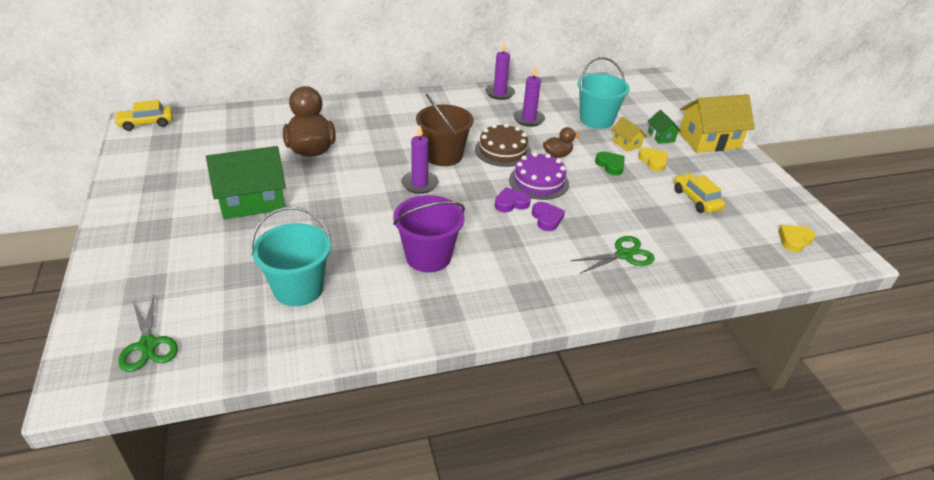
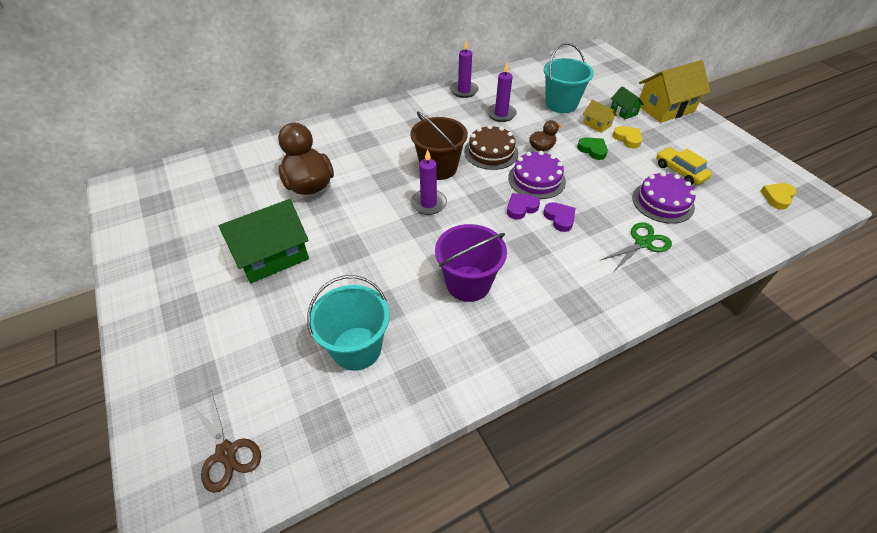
camera: 10 degrees left, 10 degrees up
yellow car [114,100,173,131] -> none
green scissors [118,296,178,372] -> brown scissors [192,391,261,493]
none -> purple cake [632,172,696,224]

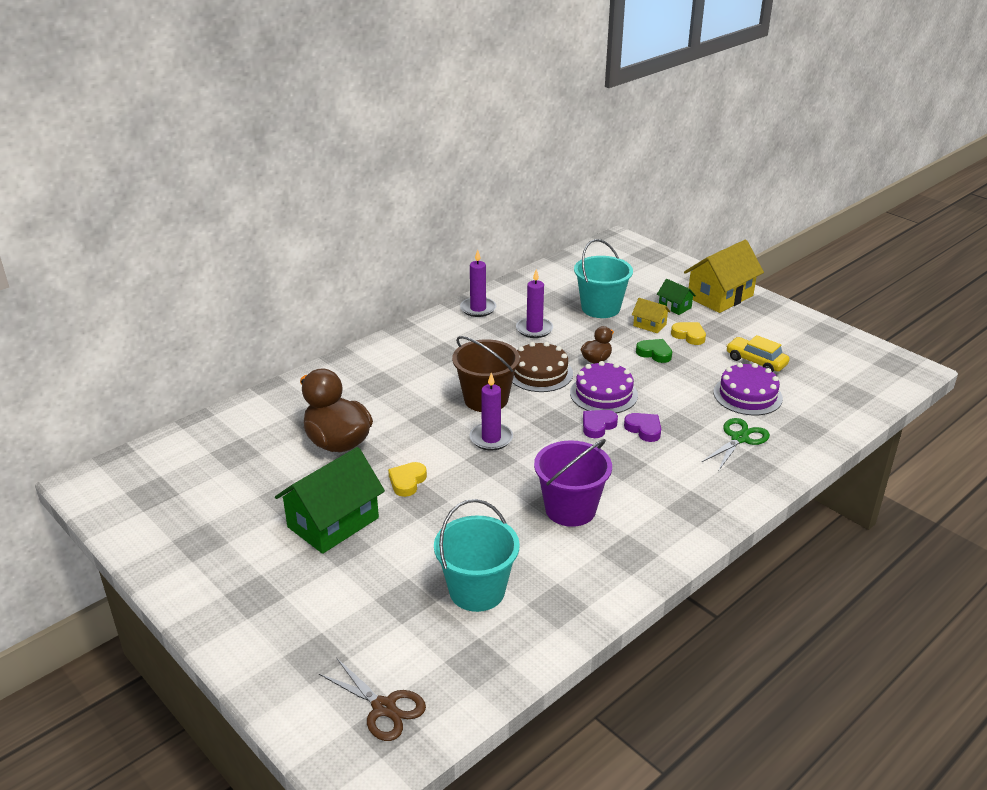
camera: 15 degrees left, 15 degrees down
yellow heart [761,183,796,210] -> yellow heart moved to [388,462,427,497]

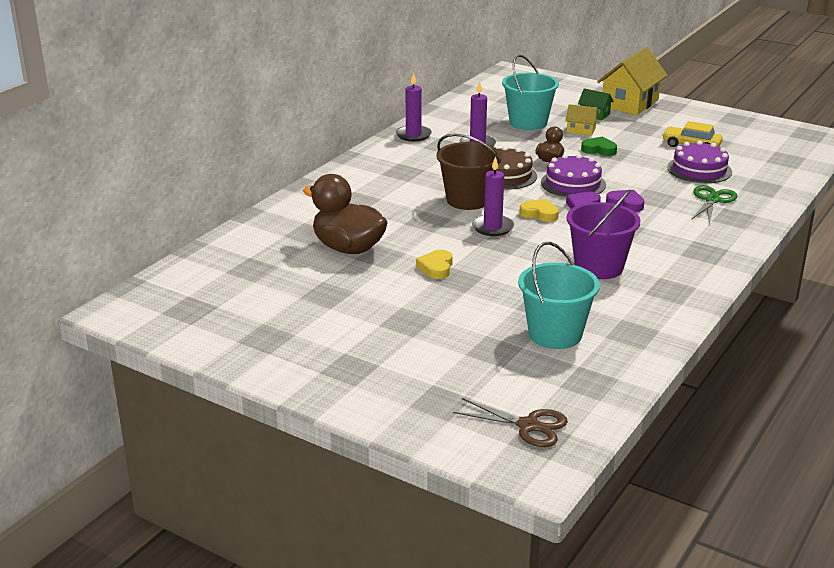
camera: 15 degrees left, 5 degrees down
green house [275,447,385,554] -> none
yellow heart [671,322,706,345] -> yellow heart moved to [519,199,559,222]

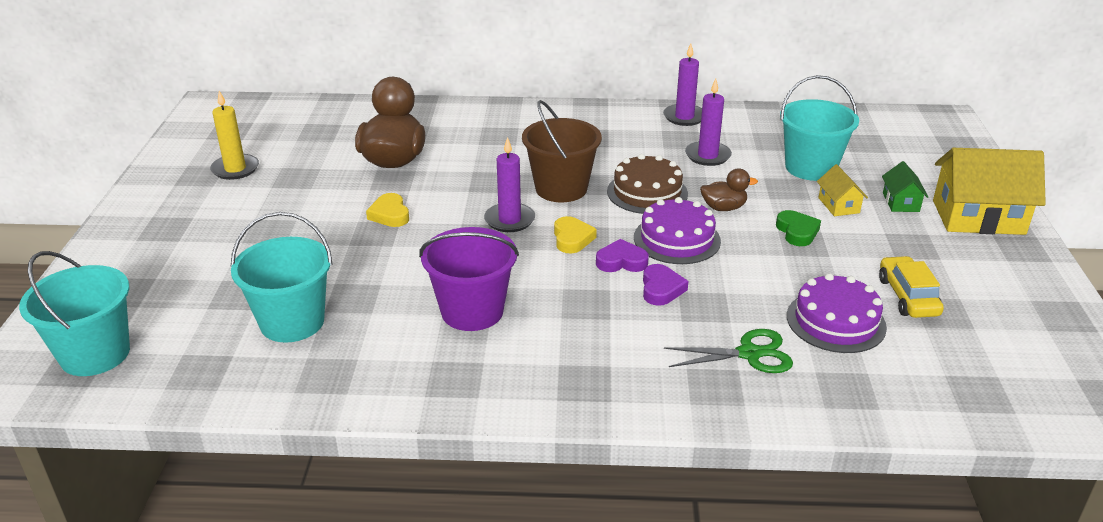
camera: 60 degrees right, 5 degrees up
yellow heart [416,250,453,279] -> yellow heart turned 90 degrees counterclockwise [366,193,409,227]
brown scissors [453,398,568,447] -> turquoise bucket [19,251,130,376]
none -> yellow candle [210,91,259,180]

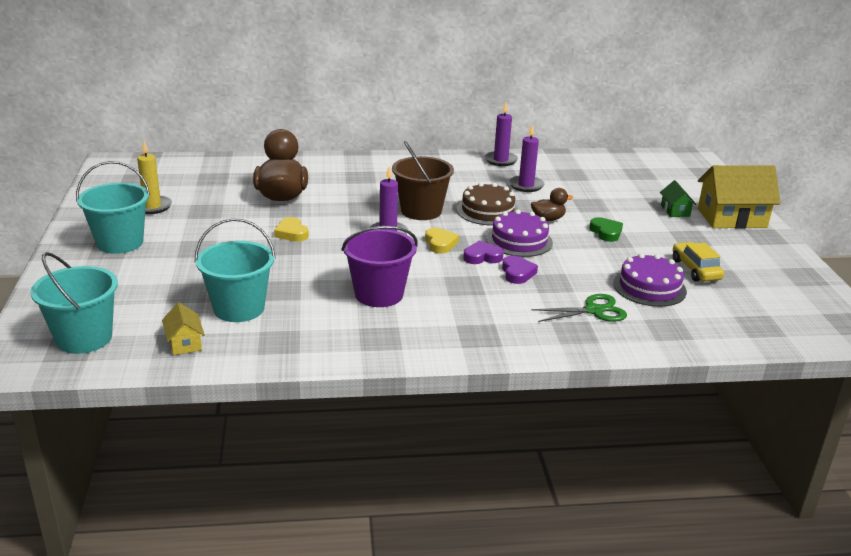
camera: 10 degrees left, 5 degrees down
turquoise bucket [780,75,859,181] -> turquoise bucket moved to [76,161,150,254]
yellow house [817,164,868,216] -> yellow house moved to [162,302,205,355]

